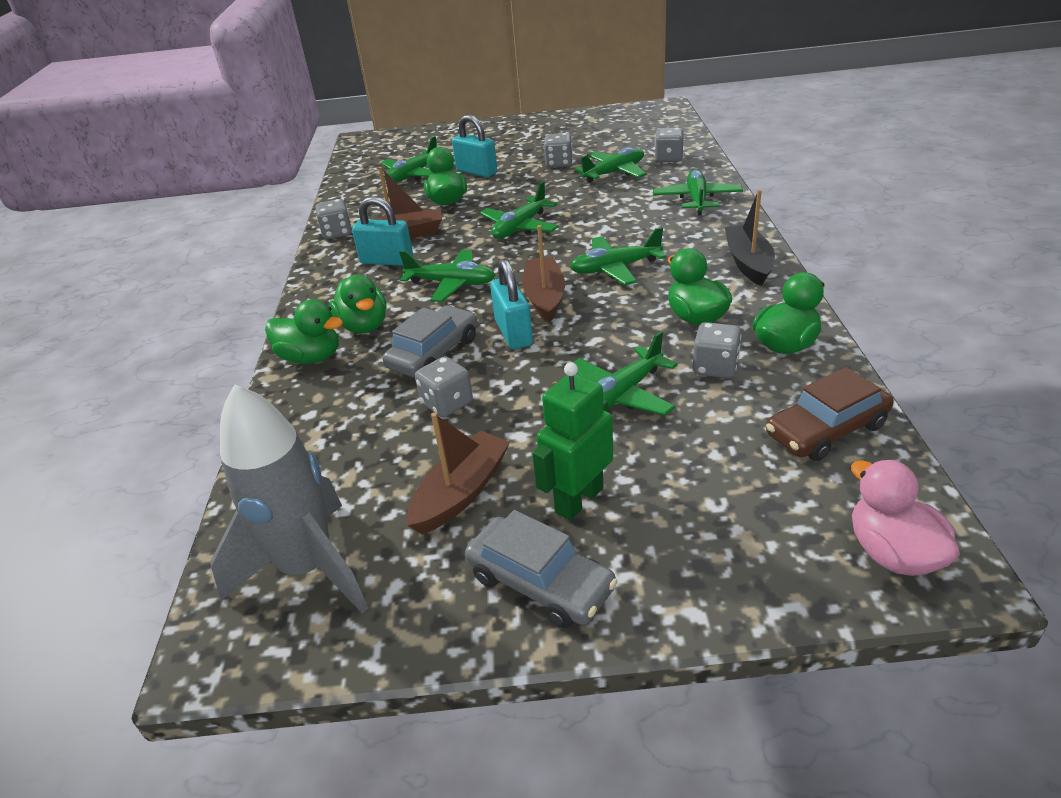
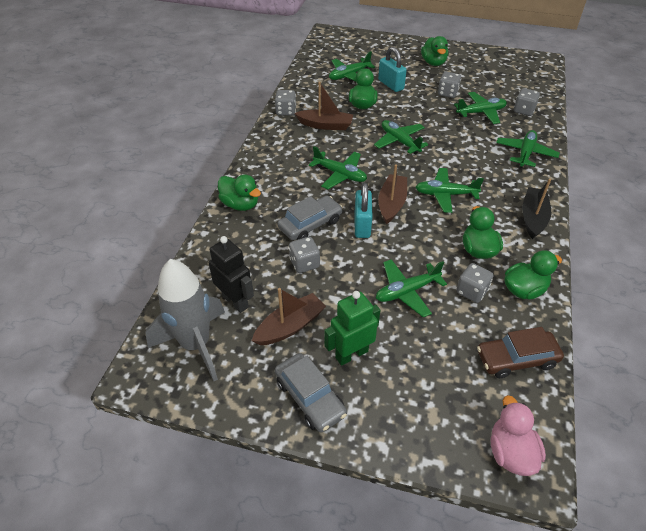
camera: 15 degrees right, 10 degrees up
green duck [329,275,386,333] -> green duck moved to [421,36,448,66]
turquoise padlock [352,196,413,266] -> none
green plane [480,181,559,239] -> green plane turned 90 degrees clockwise [374,120,428,154]
none -> black robot [209,236,254,313]

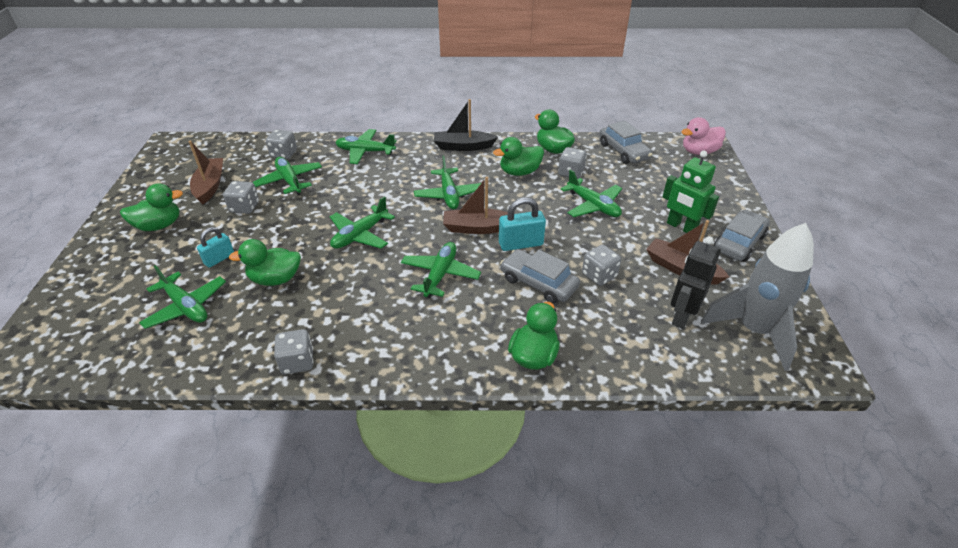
camera: 105 degrees left, 5 degrees down
brown boat [295,82,353,130] -> brown boat moved to [188,140,223,205]
turquoise padlock [378,47,407,92] -> turquoise padlock [197,227,234,268], size x0.67
brown car [477,327,564,378] -> grey car [599,121,653,164]

